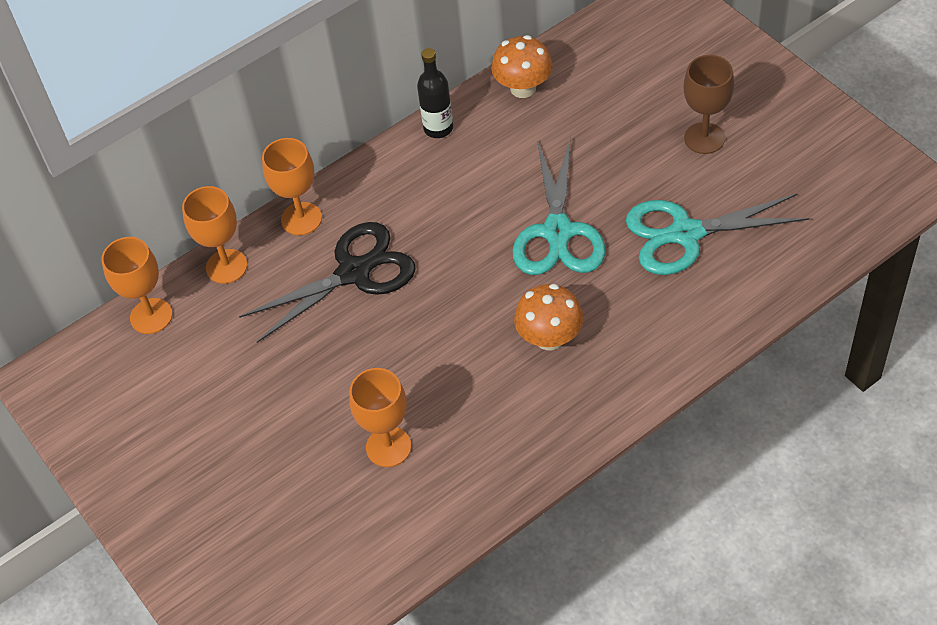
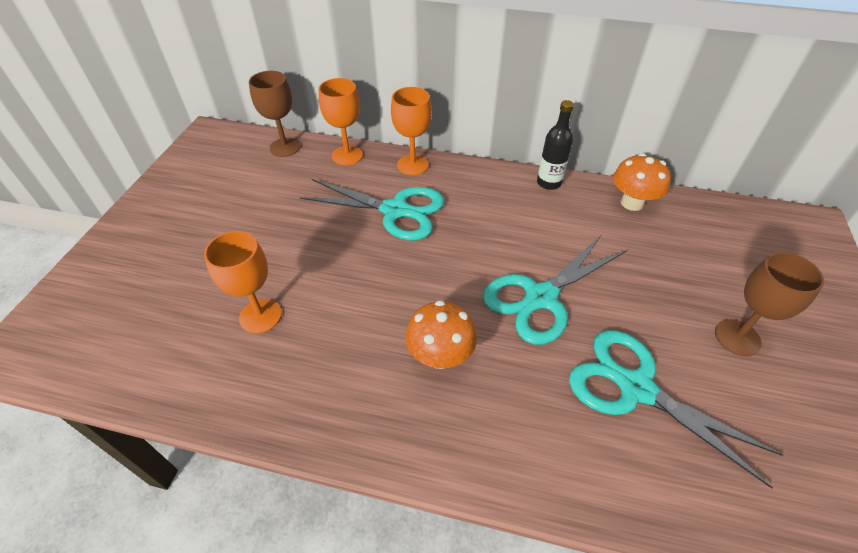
camera: 45 degrees right, 5 degrees down
orange goblet [102,237,172,334] -> brown goblet [249,71,300,157]
black scissors [239,222,416,343] -> turquoise scissors [299,179,444,241]

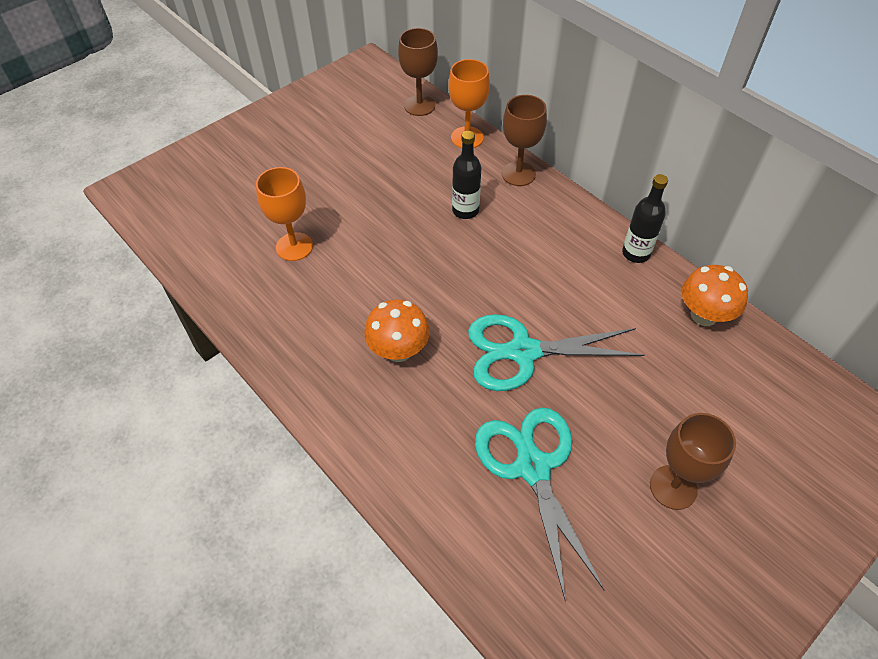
camera: 35 degrees right, 5 degrees up
turquoise scissors [299,179,444,241] -> black bottle [452,131,481,219]
orange goblet [391,87,432,175] -> brown goblet [502,95,547,186]

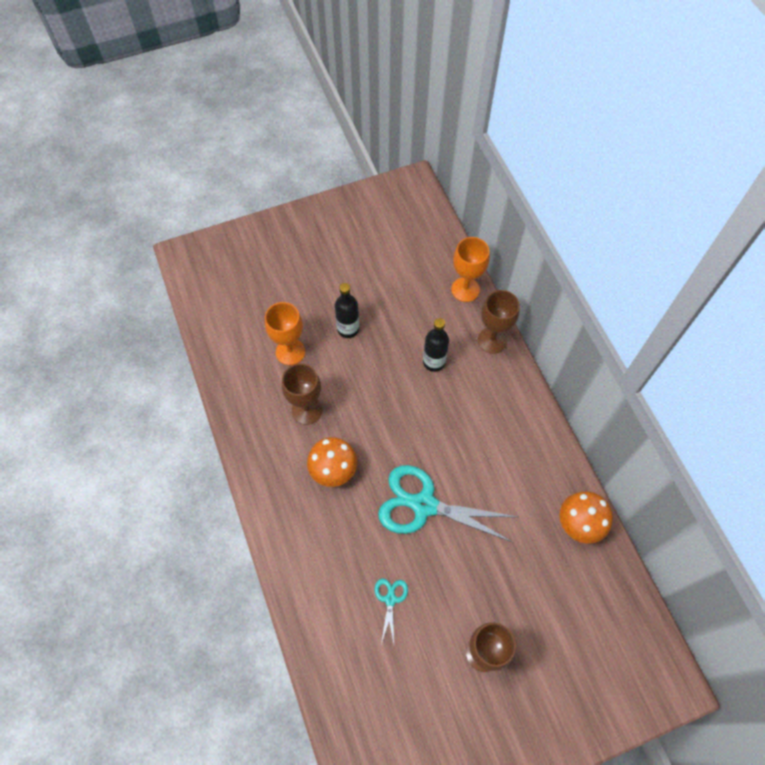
camera: 20 degrees right, 10 degrees up
brown goblet [398,28,438,116] -> brown goblet moved to [282,363,322,425]
turquoise scissors [475,407,604,602] -> turquoise scissors [375,579,408,644], size x0.45
black bottle [622,174,668,263] -> black bottle moved to [335,283,359,338]

